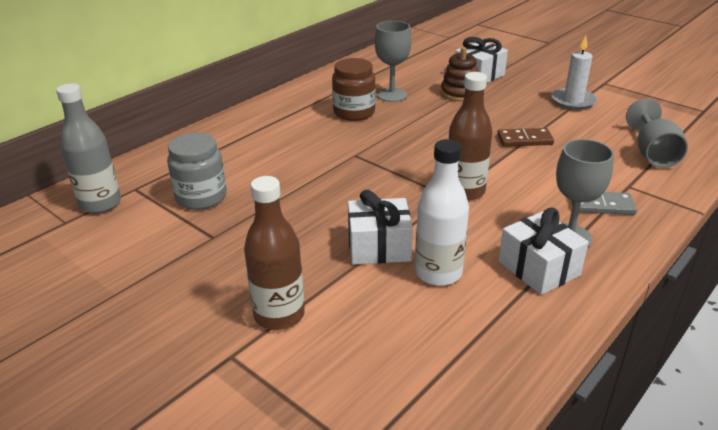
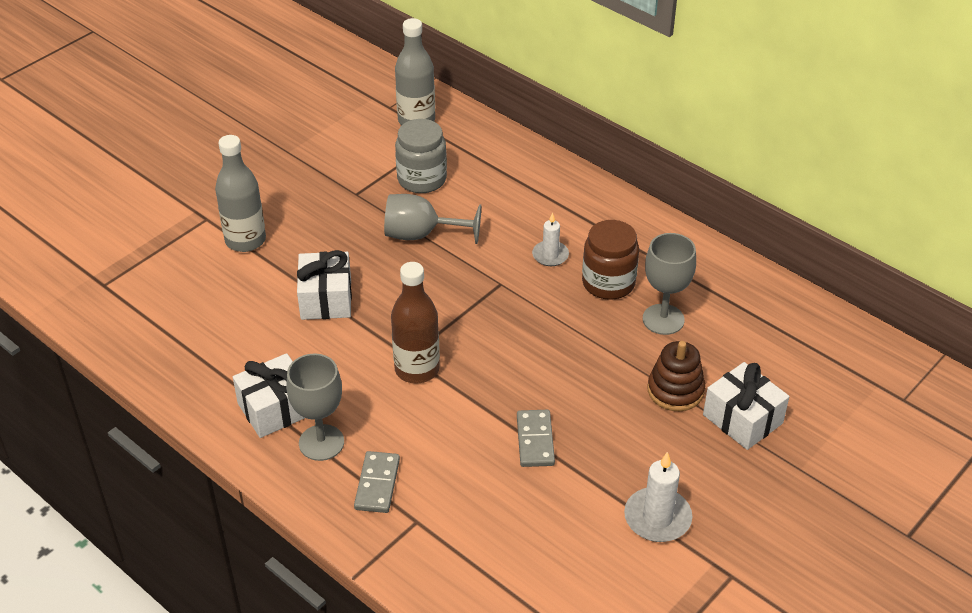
camera: 90 degrees right, 10 degrees up
brown bottle [244,176,305,330] -> grey bottle [215,135,266,252]
white bottle [415,139,469,286] -> none
brown domino [497,128,554,147] -> grey domino [517,410,555,467]
grey goblet [626,99,688,168] -> grey goblet moved to [384,194,481,244]
none -> white candle [532,213,569,266]

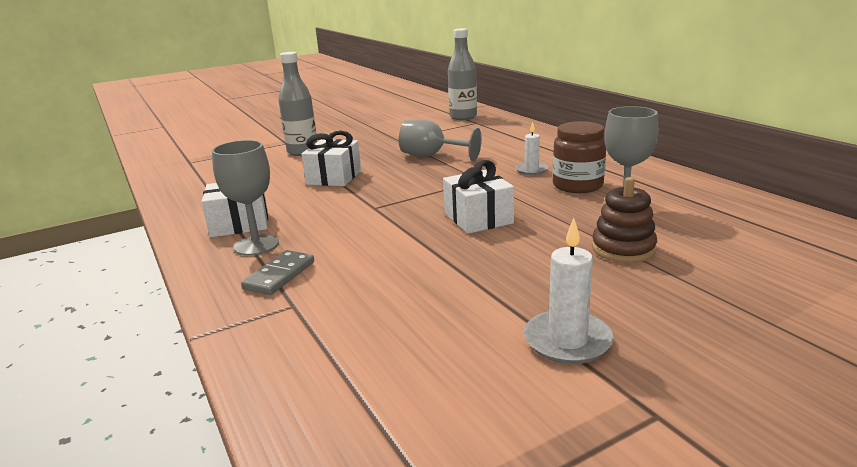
camera: 20 degrees right, 20 degrees down
brown bottle [391,262,440,384] -> none
grey jar [395,119,447,193] -> none
grey domino [517,410,555,467] -> none
white gift [703,362,789,450] -> white gift moved to [443,160,514,234]

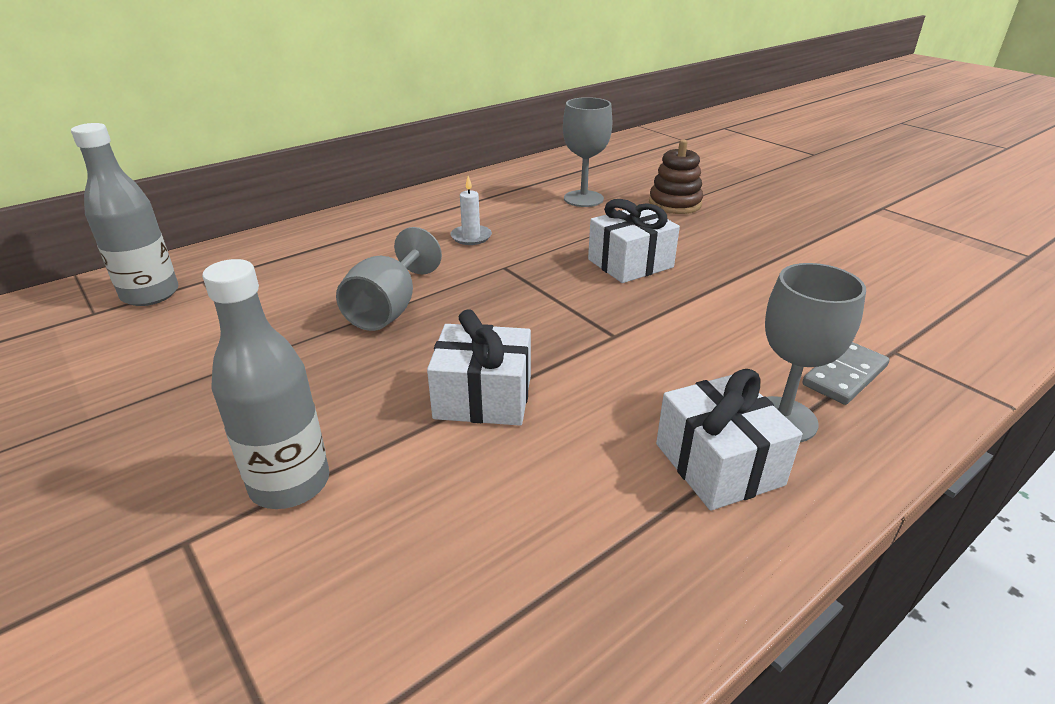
camera: 100 degrees left, 10 degrees up
grey domino [241,250,314,295] -> grey domino turned 60 degrees counterclockwise [802,342,890,405]
white candle [524,218,614,364] -> none
brown jar [553,121,606,193] -> none

